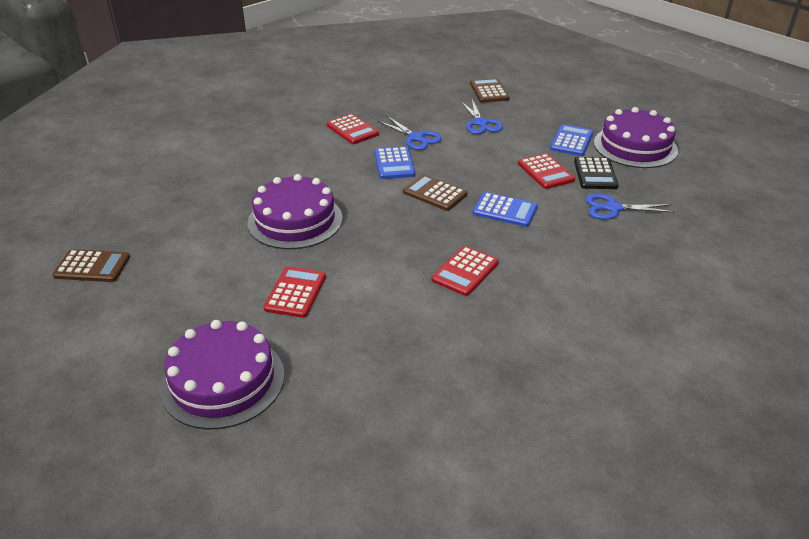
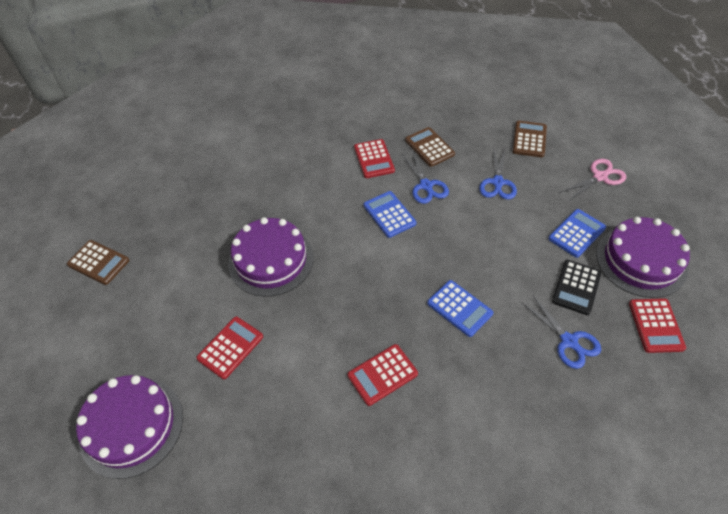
camera: 25 degrees right, 15 degrees up
blue calculator [375,147,415,179] -> blue calculator turned 135 degrees clockwise [364,191,416,238]
brown calculator [403,174,468,211] -> brown calculator moved to [405,127,455,167]
red calculator [518,153,575,189] -> red calculator moved to [629,298,686,353]
blue scissors [586,194,675,220] -> blue scissors turned 150 degrees counterclockwise [521,294,601,369]
none -> pink scissors [560,159,626,201]

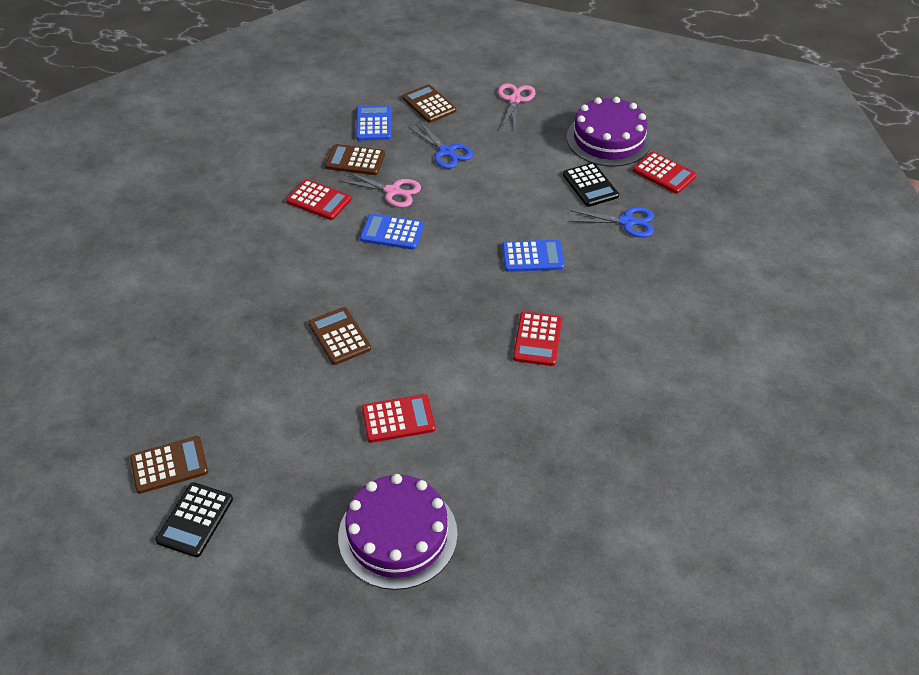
camera: 50 degrees left, 5 degrees down
red calculator [196,317,263,379] -> red calculator turned 90 degrees clockwise [362,394,435,443]
purple cake [228,217,314,297] -> brown calculator [308,307,371,365]
blue scissors [402,151,449,204] -> pink scissors [339,171,421,207]
blue calculator [548,209,606,258] -> blue calculator moved to [356,105,391,141]
none -> black calculator [155,482,233,557]

